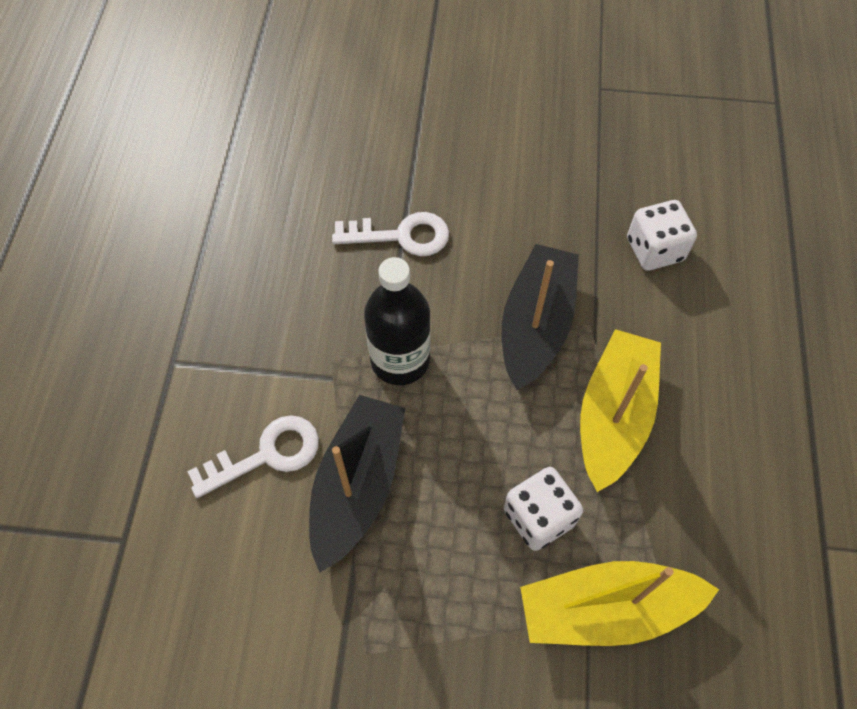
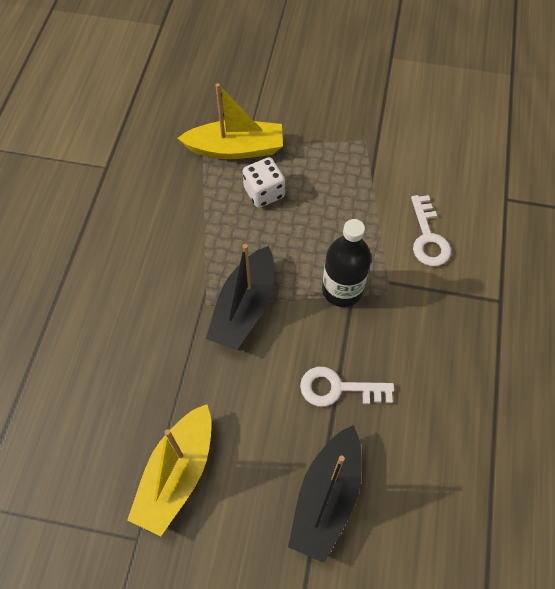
camera: 175 degrees left, 0 degrees up
white key [187,415,319,498] -> white key turned 75 degrees counterclockwise [411,195,451,266]
black boat [309,395,405,573] -> black boat moved to [288,425,362,563]
yellow boat [580,329,661,492] -> yellow boat moved to [127,404,212,537]
white dice [627,200,697,271] -> none

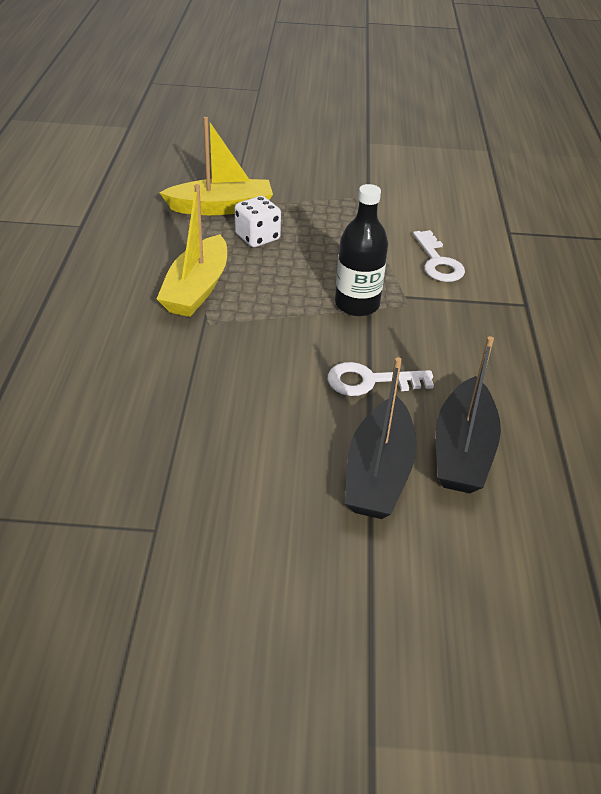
camera: 10 degrees left, 20 degrees down
yellow boat [127,404,212,537] -> yellow boat moved to [157,184,227,317]
black boat [206,244,274,351] -> black boat moved to [436,336,501,493]

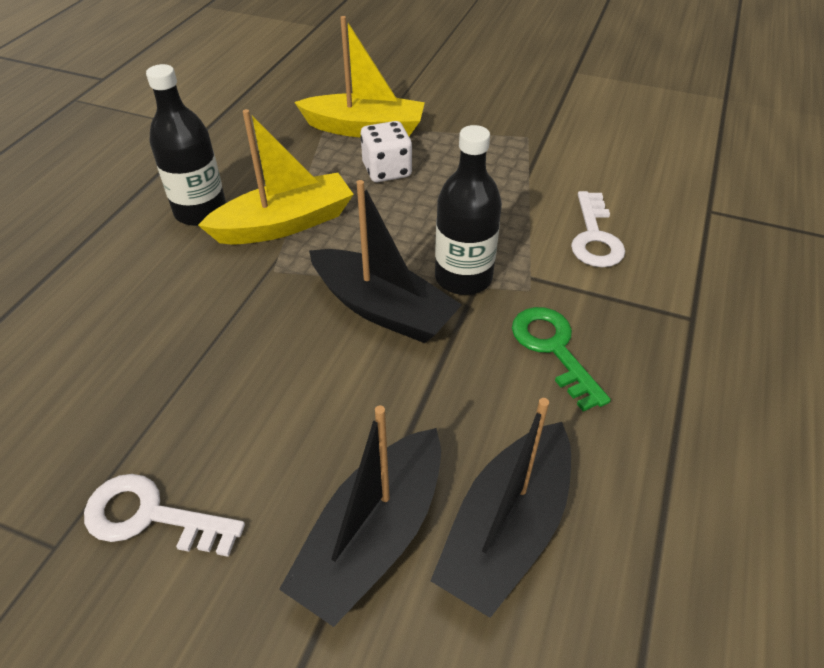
camera: 20 degrees right, 5 degrees up
yellow boat [157,184,227,317] -> yellow boat turned 150 degrees counterclockwise [198,109,354,245]
white key [328,362,434,396] -> white key moved to [84,474,245,557]
none -> black bottle [146,64,226,226]
none -> black boat [309,180,462,343]
none -> green key [512,307,611,412]

